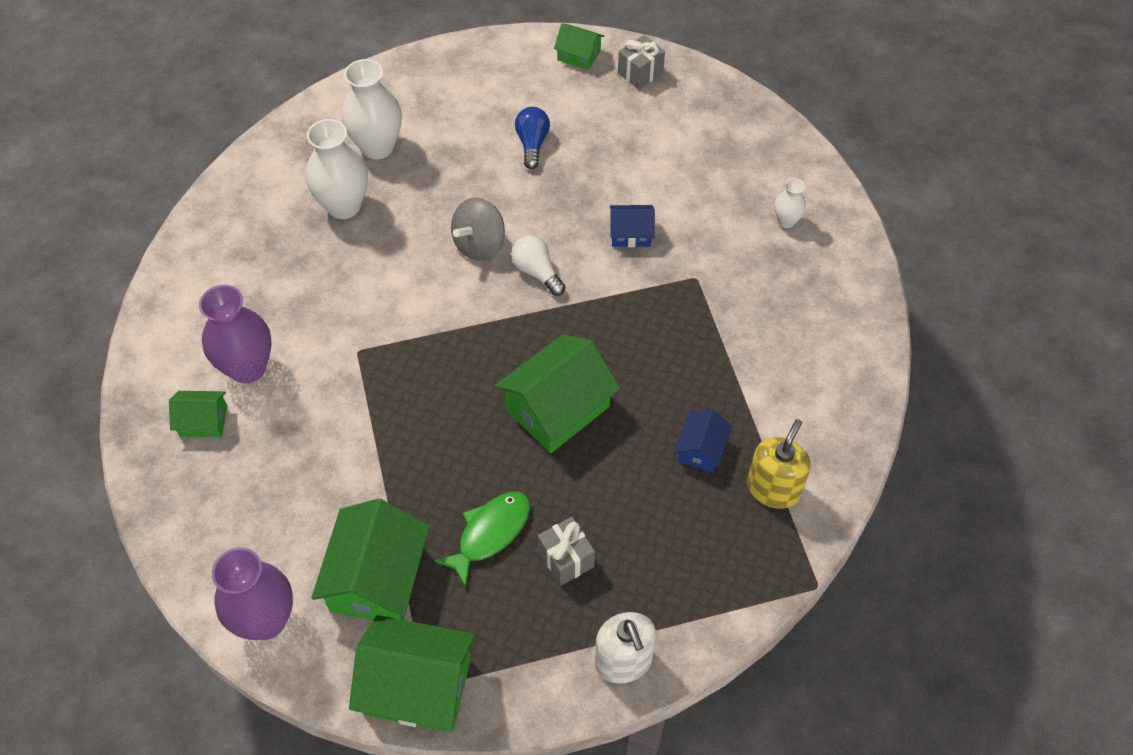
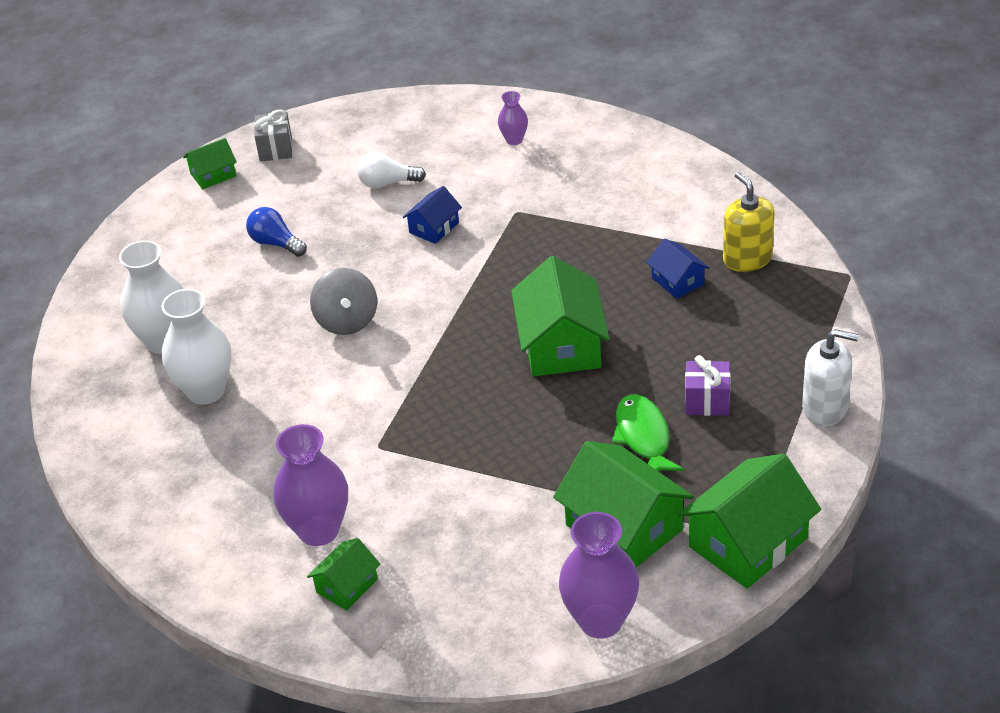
camera: 50 degrees left, 15 degrees down
white light bulb [511,235,565,296] -> white light bulb moved to [357,152,426,188]
grey gift [538,517,595,586] -> purple gift [685,355,731,416]
white vase [774,178,806,228] -> purple vase [498,91,528,145]

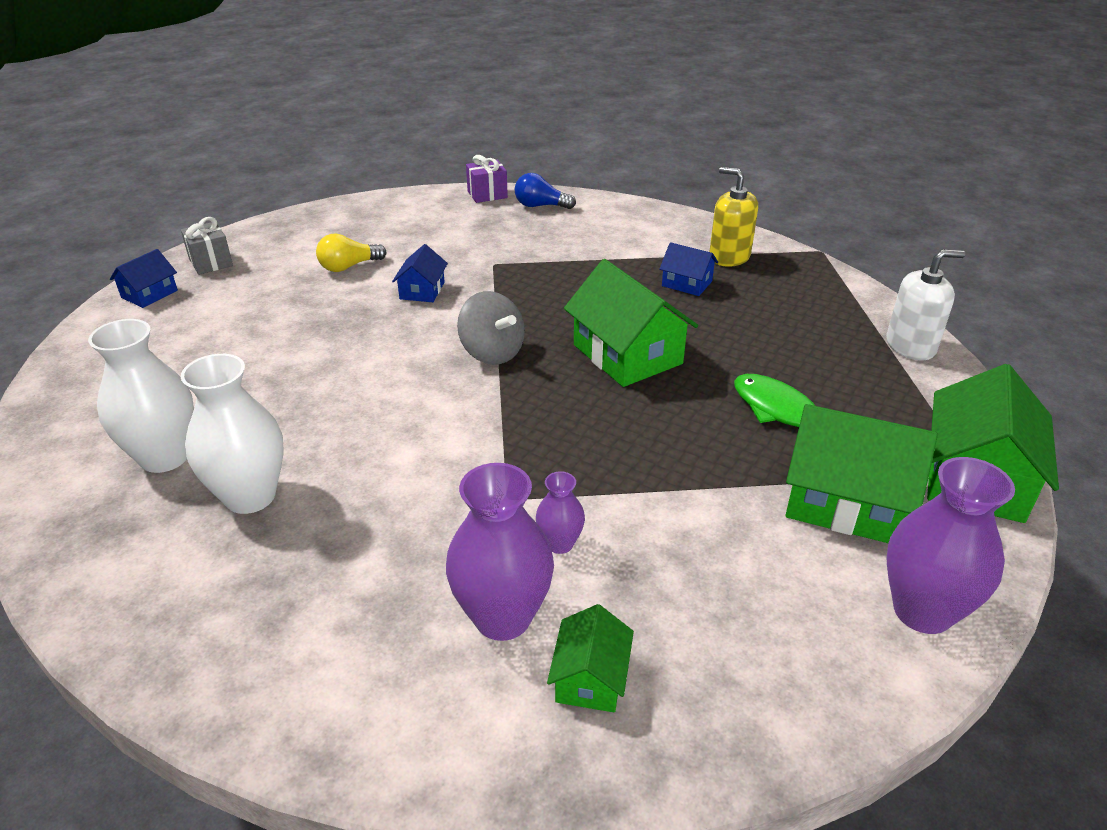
camera: 30 degrees left, 5 degrees down
green house [183,138,237,189] -> blue house [110,249,178,308]
blue light bulb [246,207,307,257] -> blue light bulb moved to [515,173,576,209]
grey spinning top [310,268,377,335] -> grey spinning top moved to [457,291,525,365]
white light bulb [357,152,426,188] -> yellow light bulb [316,234,386,272]
purple vase [498,91,528,145] -> purple vase moved to [536,471,585,554]
purple gift [685,355,731,416] -> purple gift moved to [466,155,508,203]

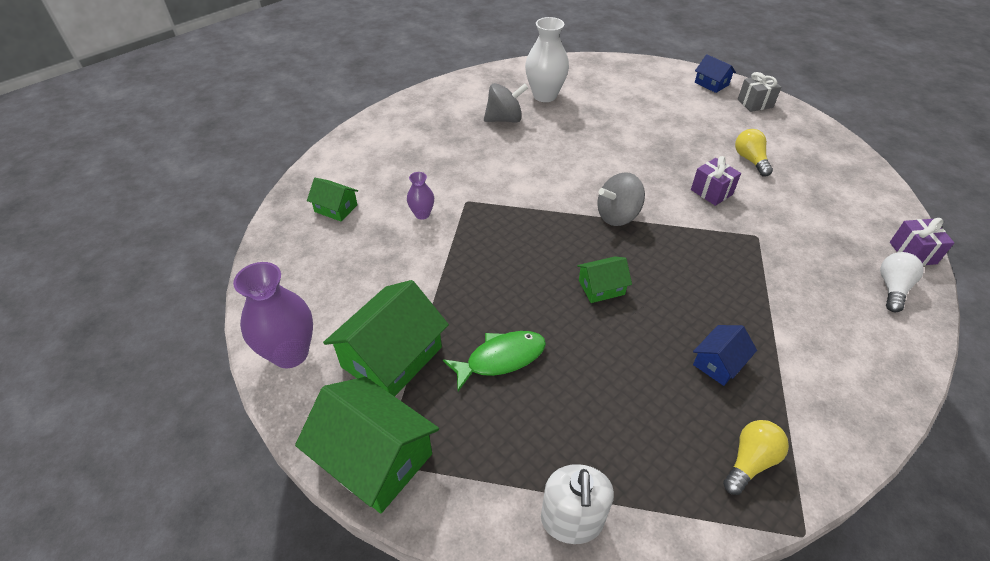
camera: 105 degrees right, 10 degrees up
white vase [181,354,283,514] -> grey spinning top [484,83,528,123]
blue house [392,244,448,302] -> purple gift [691,156,741,206]
purple vase [446,463,554,641] -> none
blue light bulb [515,173,576,209] -> white light bulb [880,252,924,312]
green house [564,259,698,387] -> green house [577,256,632,303], size x0.53
yellow soap dispenser [709,167,758,267] -> none
none -> yellow light bulb [723,420,789,495]

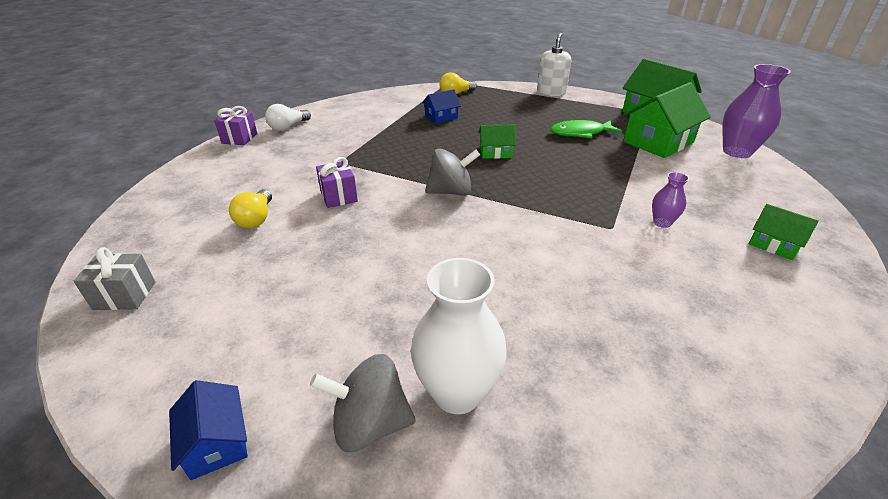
camera: 165 degrees left, 10 degrees down
grey spinning top [484,83,528,123] -> grey spinning top moved to [310,354,416,452]
blue house [695,55,736,93] -> blue house moved to [169,380,248,480]

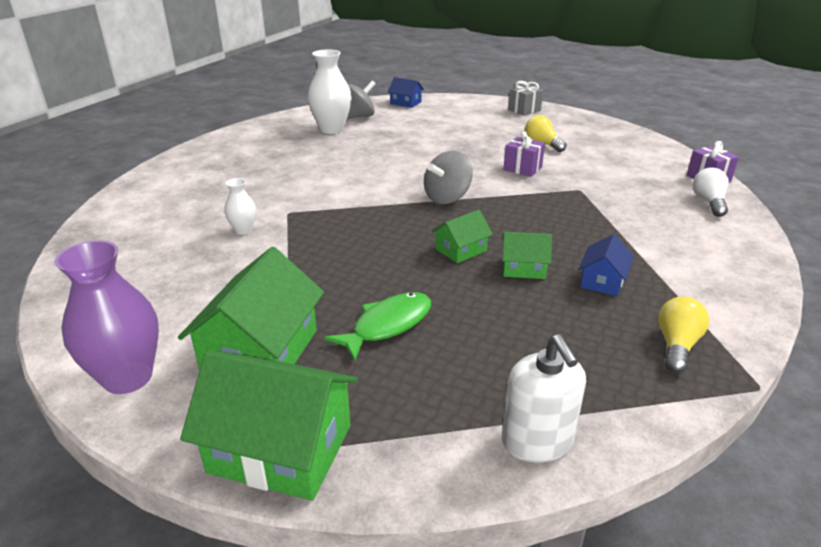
camera: 145 degrees right, 5 degrees down
purple vase [652,172,689,228] -> white vase [224,178,256,235]
green house [749,204,818,260] -> green house moved to [502,232,552,279]

